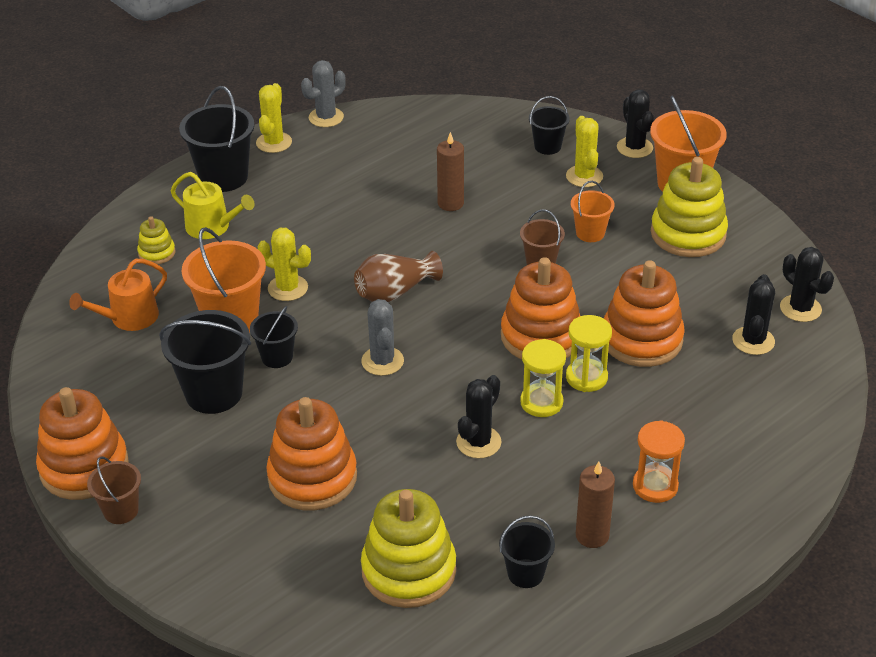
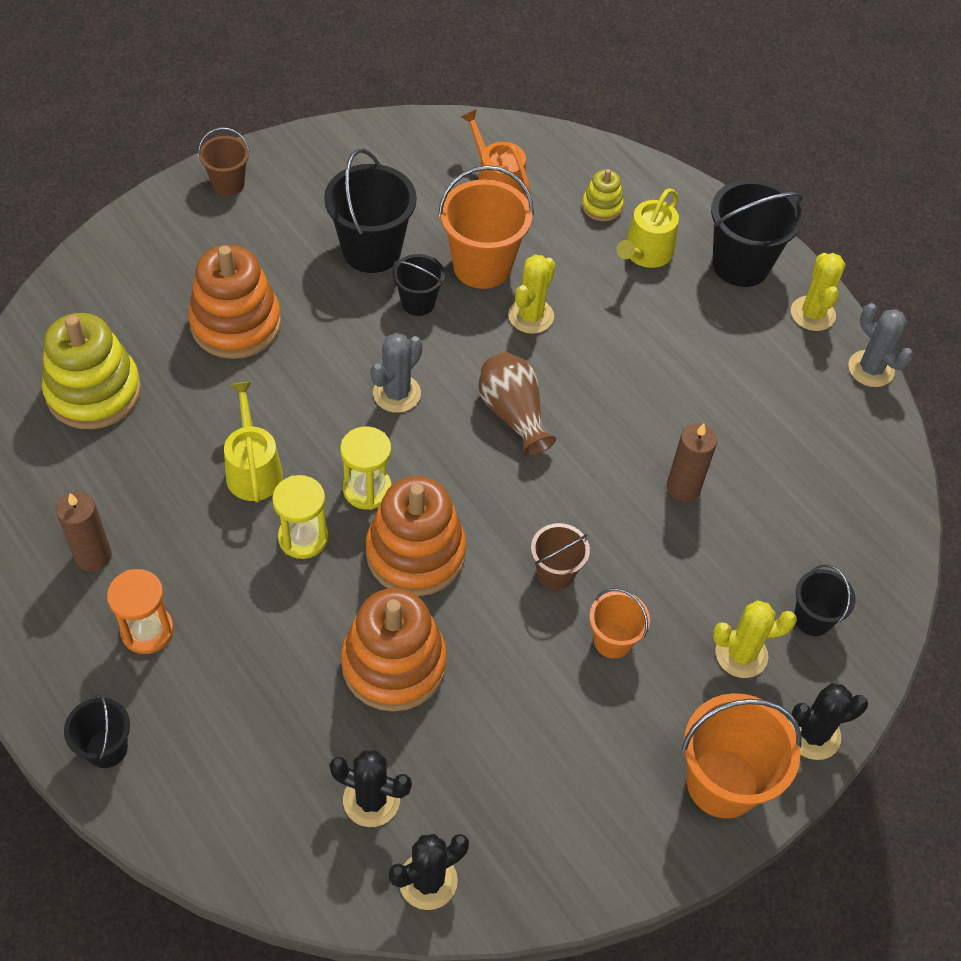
camera: 90 degrees right, 15 degrees up
orange stacking toy [36,387,129,500] -> none
yellow cactus [256,83,292,153] -> yellow cactus turned 75 degrees clockwise [791,253,846,331]
grey cactus [361,299,404,376] -> grey cactus turned 45 degrees counterclockwise [370,333,423,413]
black cactus [456,375,501,458] -> yellow watering can [224,382,283,502]
black bucket [499,516,555,588] -> black bucket moved to [64,694,130,768]
yellow hourglass [566,315,612,392] -> yellow hourglass moved to [340,426,392,510]
yellow stacking toy [651,157,728,257] -> none

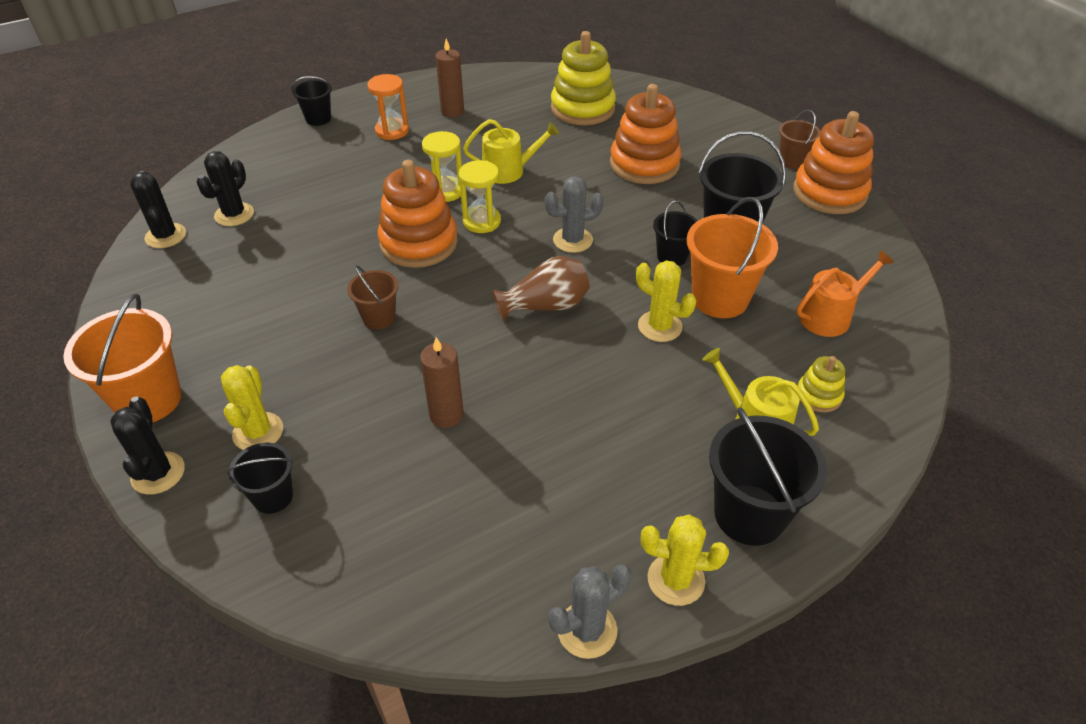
camera: 100 degrees right, 10 degrees down
orange stacking toy [341,588,447,711] -> orange stacking toy moved to [793,111,874,214]
grey cactus [370,333,423,413] -> grey cactus turned 60 degrees counterclockwise [545,176,603,253]
orange bucket [589,588,650,659] -> none

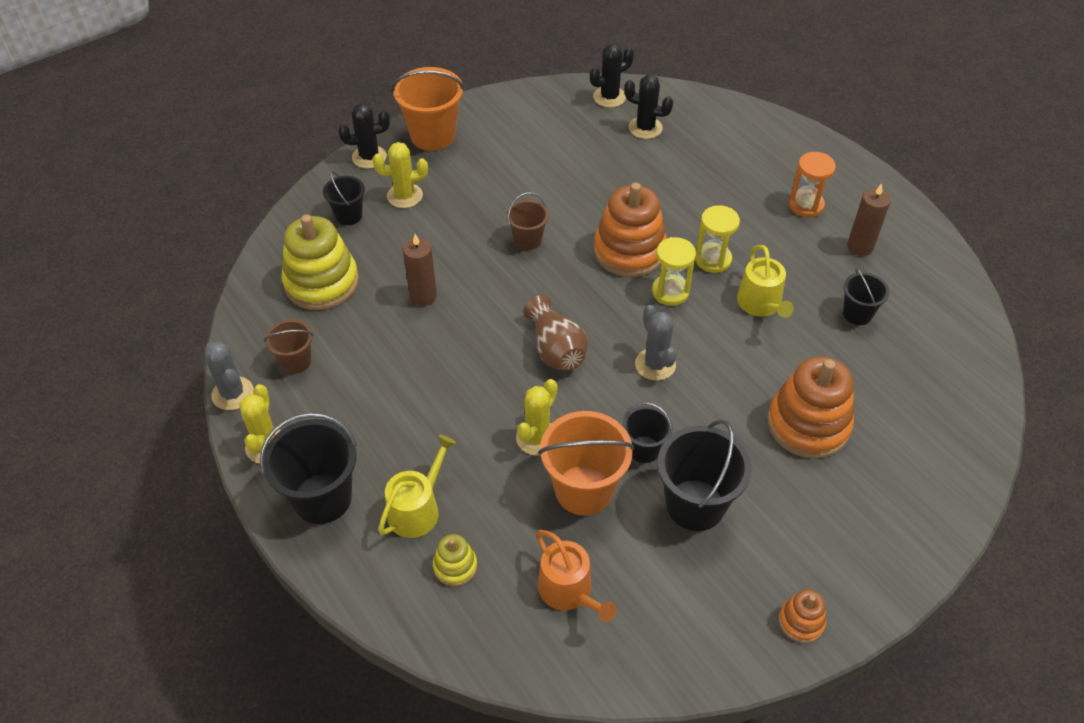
camera: 85 degrees right, 5 degrees up
black bucket [291,76,332,126] -> black bucket moved to [843,268,890,325]
yellow stacking toy [551,31,616,125] -> yellow stacking toy moved to [281,215,359,310]
brown bucket [779,110,820,169] -> brown bucket moved to [264,319,313,374]
orange stacking toy [793,111,874,214] -> orange stacking toy [779,589,826,643], size x0.49

